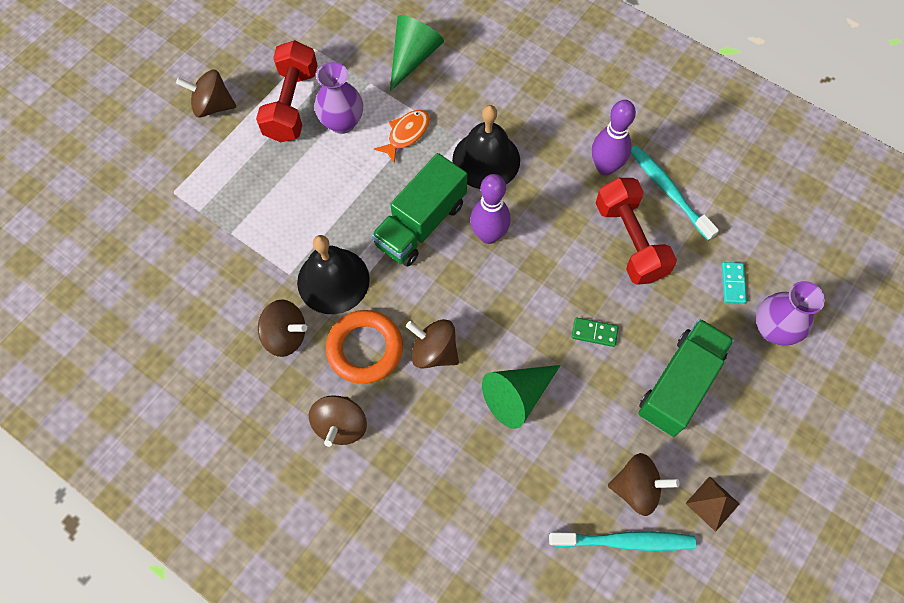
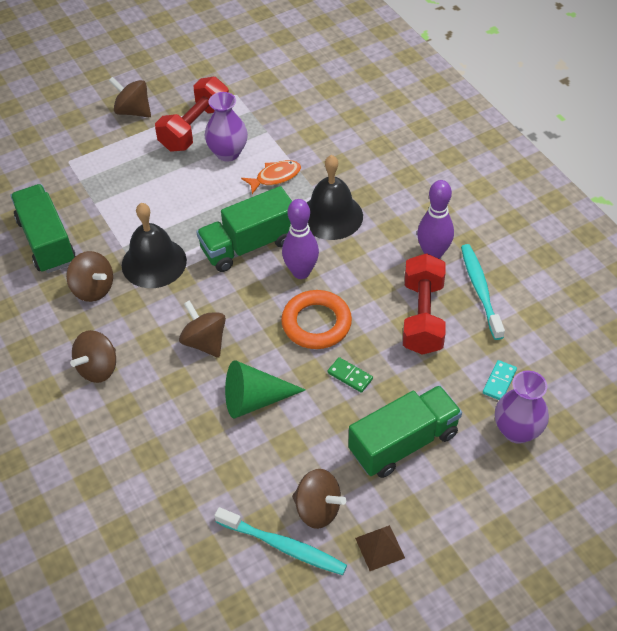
camera: 25 degrees right, 15 degrees down
orange ring [326,310,403,384] -> orange ring moved to [281,290,352,349]
green cone [390,15,444,91] -> none
none -> green truck [11,184,75,273]

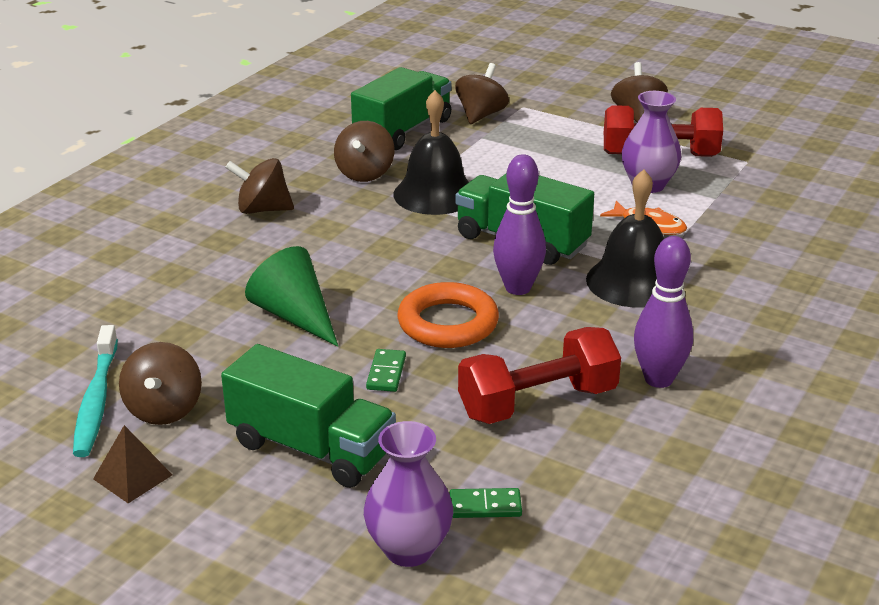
camera: 60 degrees right, 20 degrees down
brown spinning top [179,300,226,358] -> brown spinning top moved to [455,63,509,124]
turquoise toothbrush [461,244,505,340] -> none
turquoise domino [483,360,517,400] -> green domino [449,488,522,518]

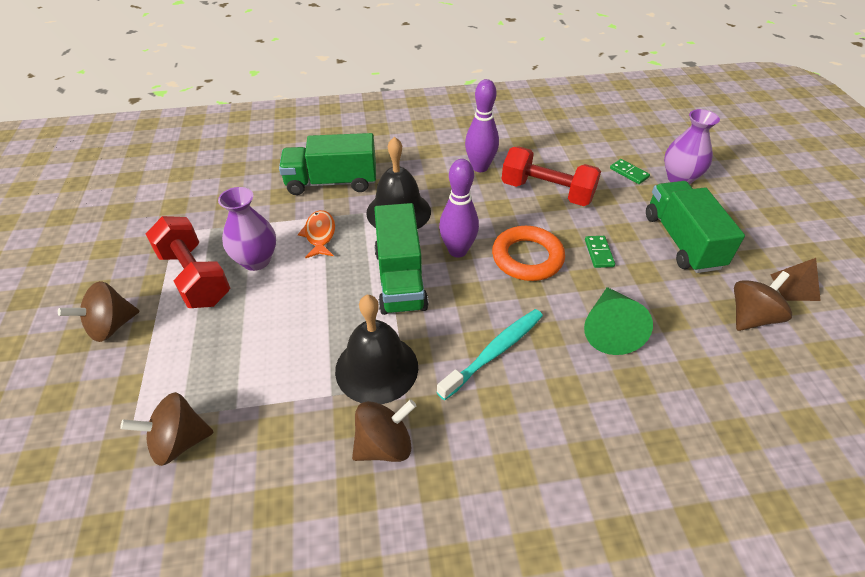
camera: 130 degrees left, 15 degrees up
turquoise toothbrush [73,325,118,457] -> turquoise toothbrush moved to [437,309,543,400]
brown spinning top [225,158,294,214] -> none
green truck [351,67,452,150] -> green truck moved to [279,133,376,195]
green domino [366,349,406,392] -> green domino turned 60 degrees counterclockwise [585,236,615,268]

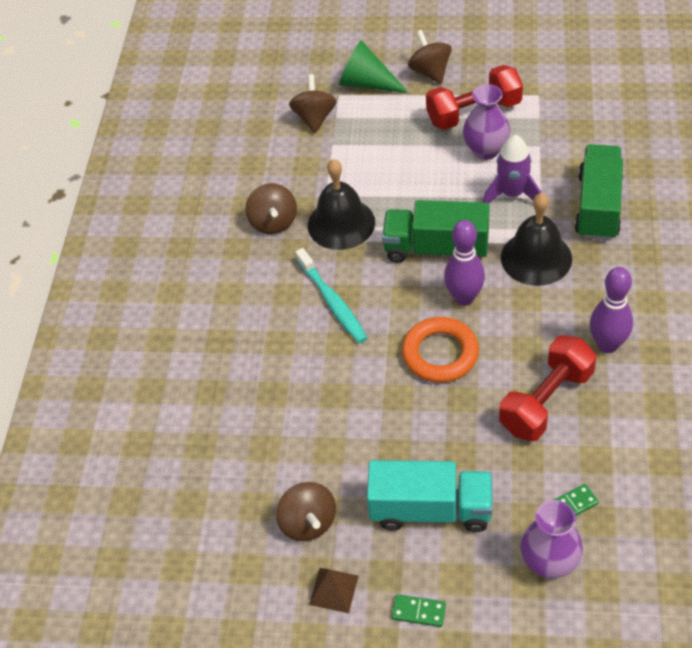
camera: 110 degrees right, 5 degrees up
orange fish [298,210,335,258] -> purple rocket [483,135,542,203]
green cone [584,287,653,355] -> green cone moved to [339,40,409,93]
green domino [585,236,615,268] -> green domino moved to [392,594,446,627]
green truck [646,181,745,273] -> turquoise truck [367,460,493,532]

